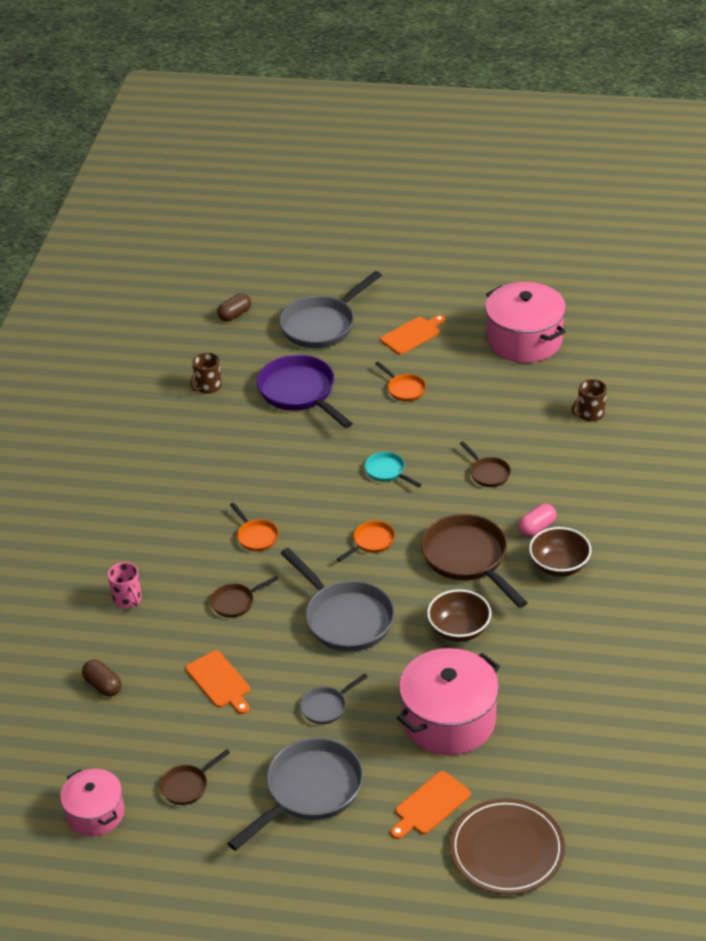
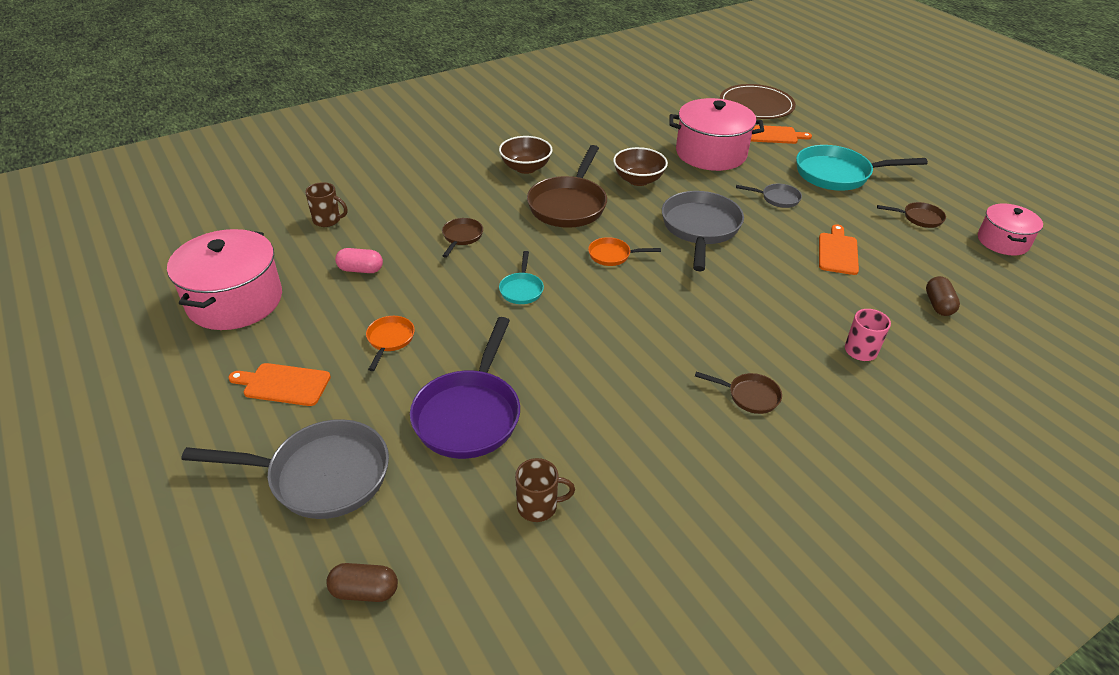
camera: 135 degrees left, 0 degrees up
brown pan [210,576,279,618] -> brown pan moved to [695,372,782,414]
grey pan [227,738,363,851] -> turquoise pan [796,145,928,191]
orange pan [230,502,279,551] -> none
pink capsule [518,504,556,537] -> pink capsule moved to [335,248,383,273]

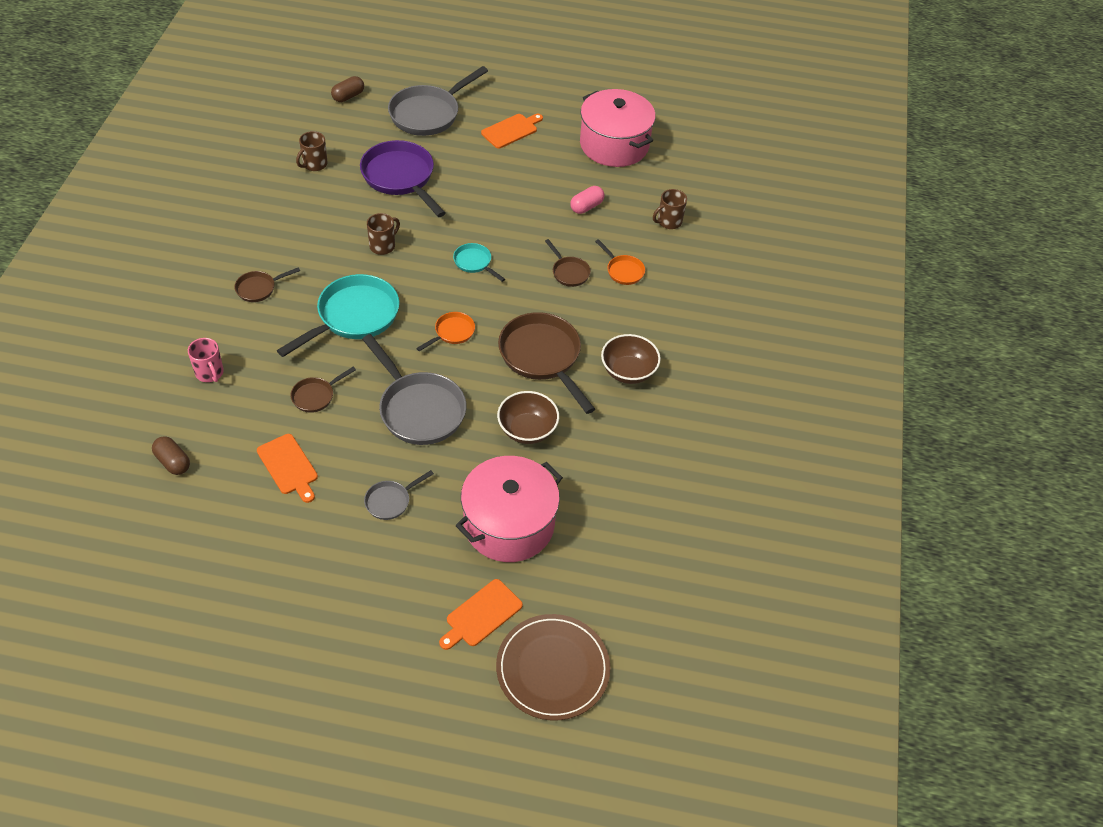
camera: 130 degrees right, 10 degrees up
orange pan [366,316,415,371] -> orange pan moved to [595,239,645,285]
turquoise pan [796,145,928,191] -> turquoise pan moved to [277,274,399,357]
brown pan [877,202,946,228] -> brown pan moved to [291,367,356,413]
pink pot [978,203,1043,256] -> none
none -> brown mug [367,213,400,255]

